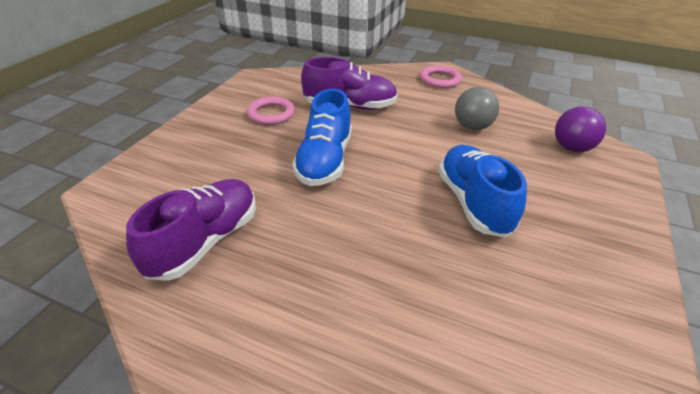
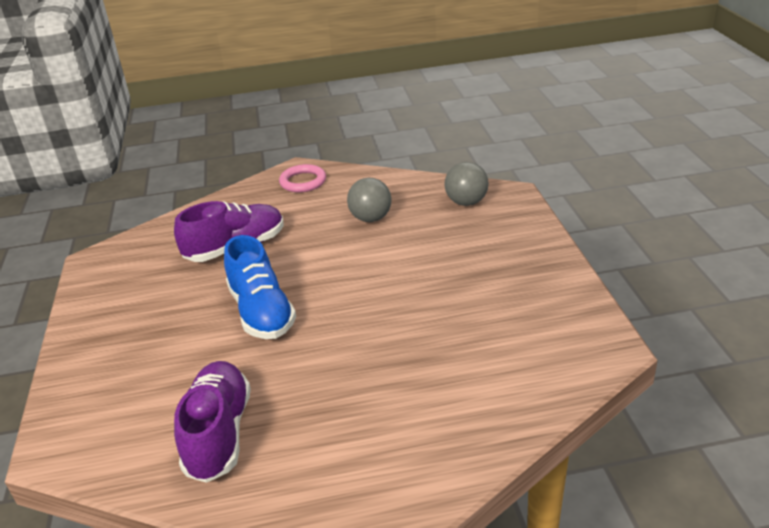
camera: 30 degrees left, 5 degrees down
pink ring [247,97,295,125] -> none
blue shoe [438,145,527,237] -> none
purple ball [555,106,606,152] -> grey ball [445,162,489,206]

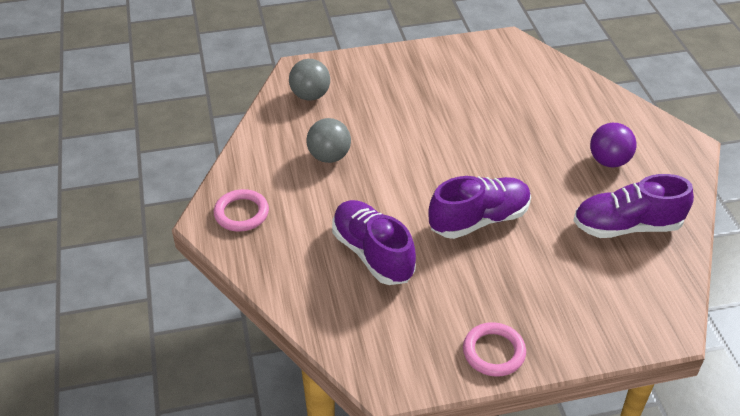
camera: 95 degrees left, 10 degrees up
blue shoe [224,235,296,339] -> purple shoe [428,176,531,239]
none -> pink ring [463,322,526,377]
none -> purple ball [590,123,636,167]

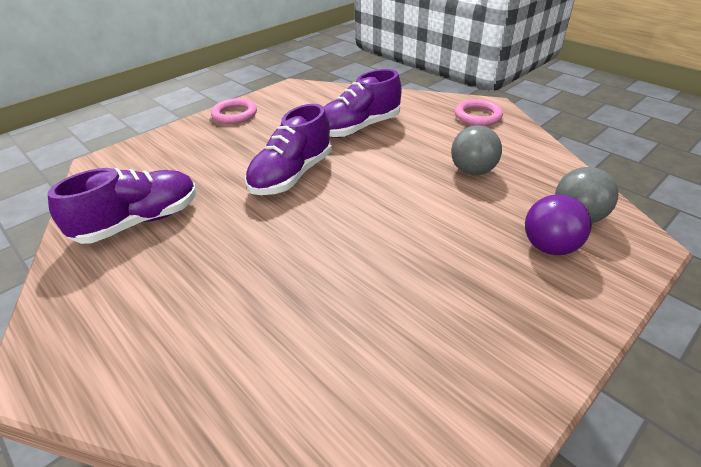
camera: 150 degrees right, 5 degrees down
purple shoe [332,200,416,285] -> purple shoe turned 120 degrees clockwise [324,69,402,138]
purple ball [590,123,636,167] -> purple ball moved to [525,194,592,255]

